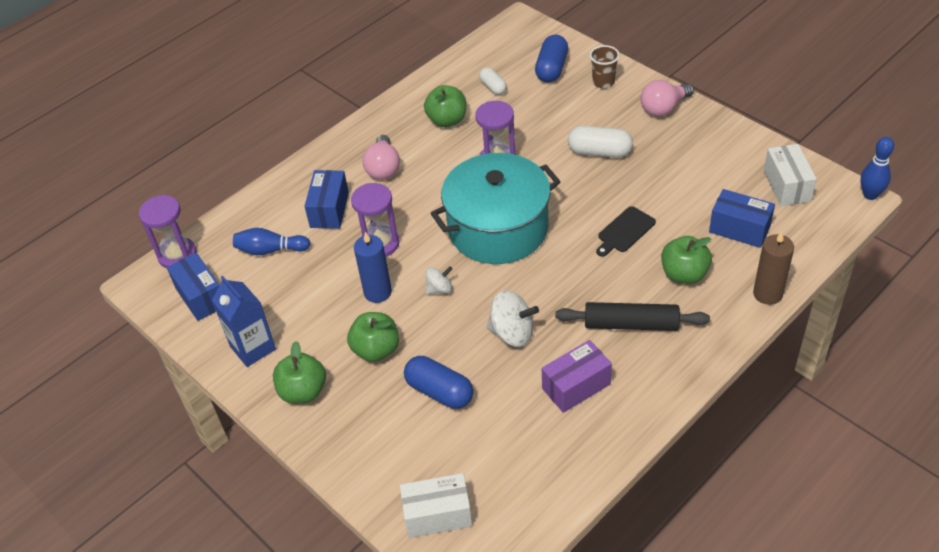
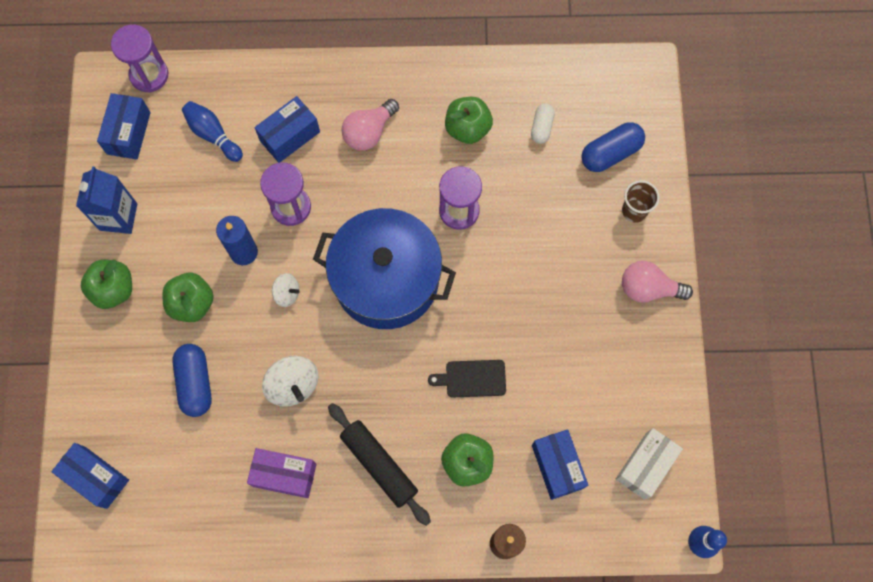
camera: 40 degrees right, 25 degrees up
white box [400,473,473,538] -> blue box [51,443,129,509]
turquoise pot [431,153,561,264] -> blue pot [313,208,456,329]
white capsule [568,126,633,158] -> none

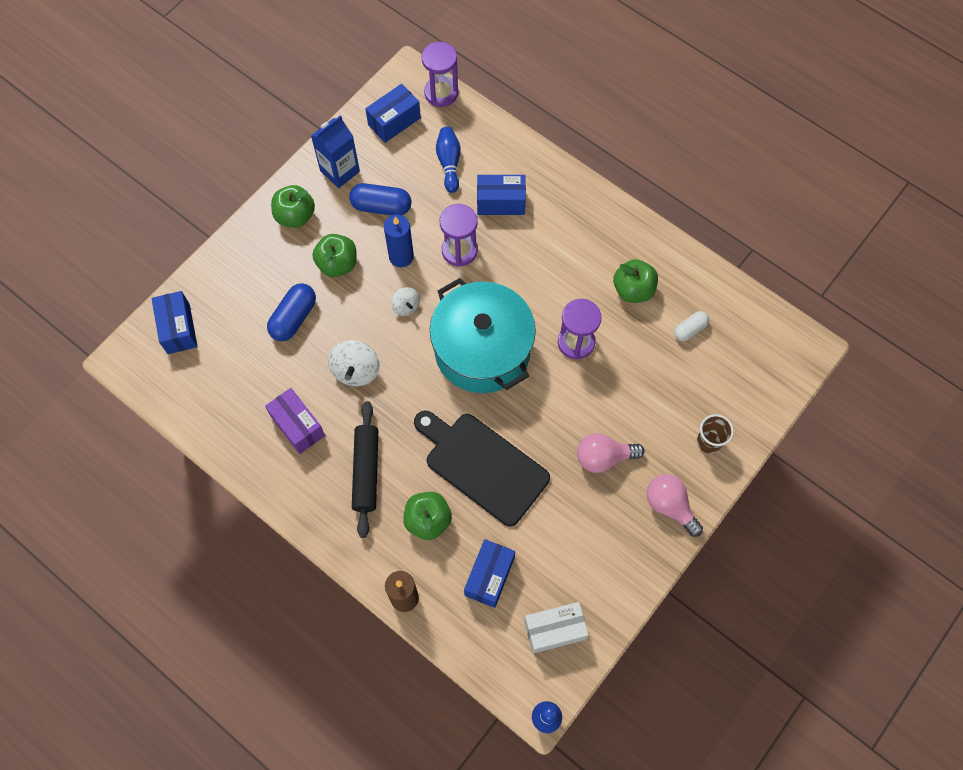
camera: 40 degrees right, 5 degrees down
blue pot [313,208,456,329] -> turquoise pot [430,278,536,393]
pink light bulb [342,99,399,151] -> pink light bulb moved to [577,433,644,473]
black cutting board [428,360,506,398] -> black cutting board [414,411,550,527], size x2.06
blue capsule [581,122,645,172] -> blue capsule moved to [349,183,411,215]

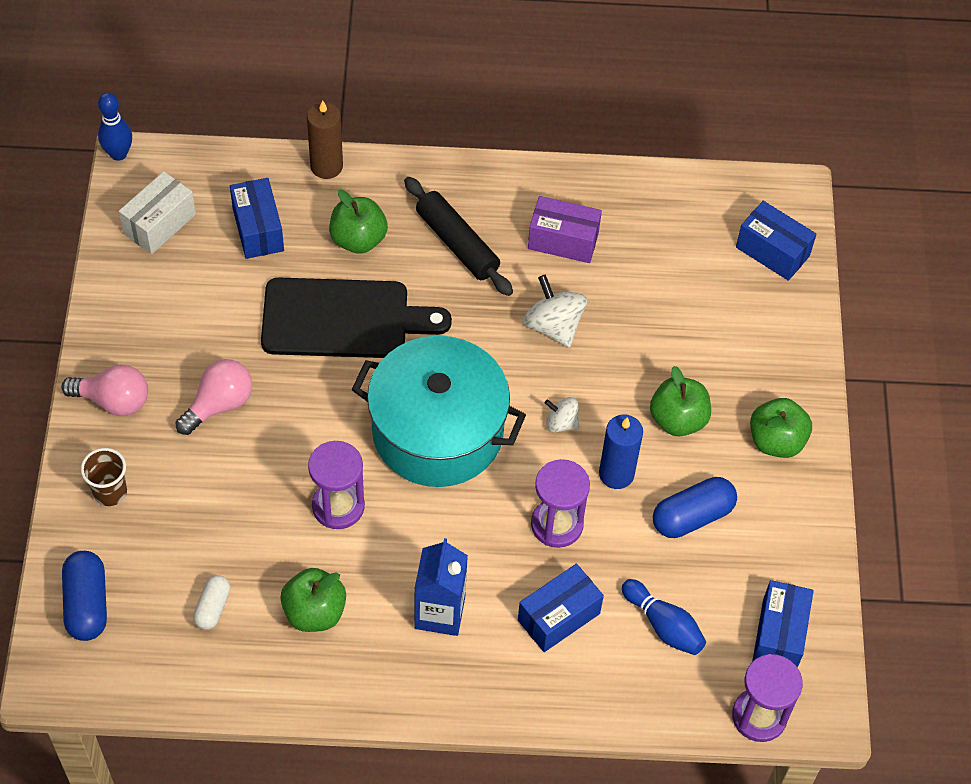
camera: 140 degrees right, 10 degrees down
blue capsule [267,283,316,341] -> blue capsule moved to [62,551,107,641]
blue carton [311,115,360,188] -> blue carton moved to [414,538,468,636]

